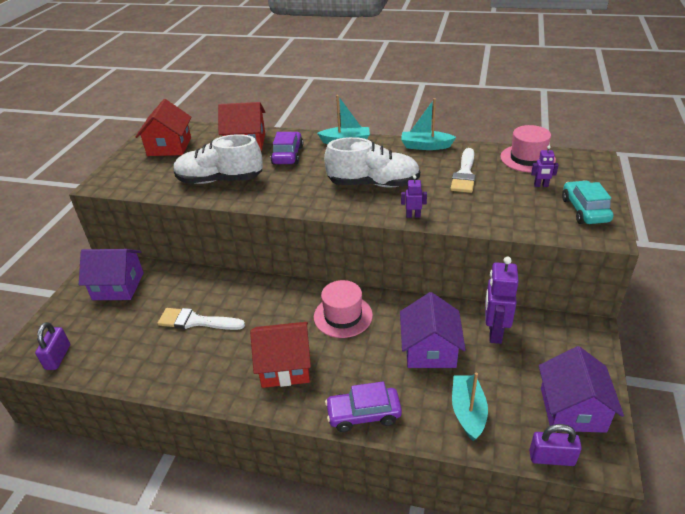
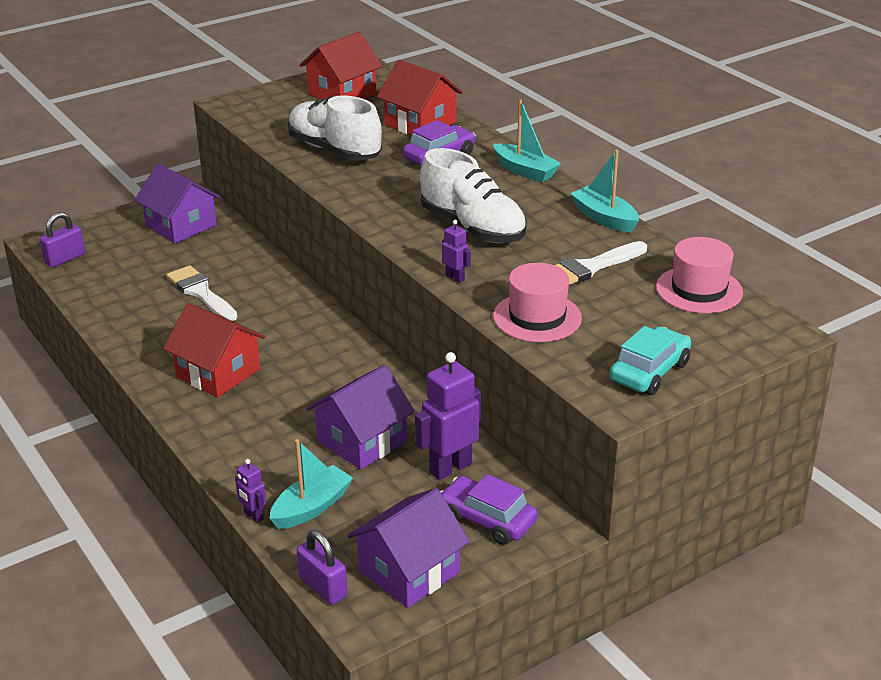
camera: 40 degrees right, 5 degrees down
pink hat [314,280,373,338] -> pink hat moved to [493,263,582,342]
purple car [325,381,402,432] -> purple car moved to [440,474,538,545]
purple robot [531,146,559,187] -> purple robot moved to [235,459,266,523]

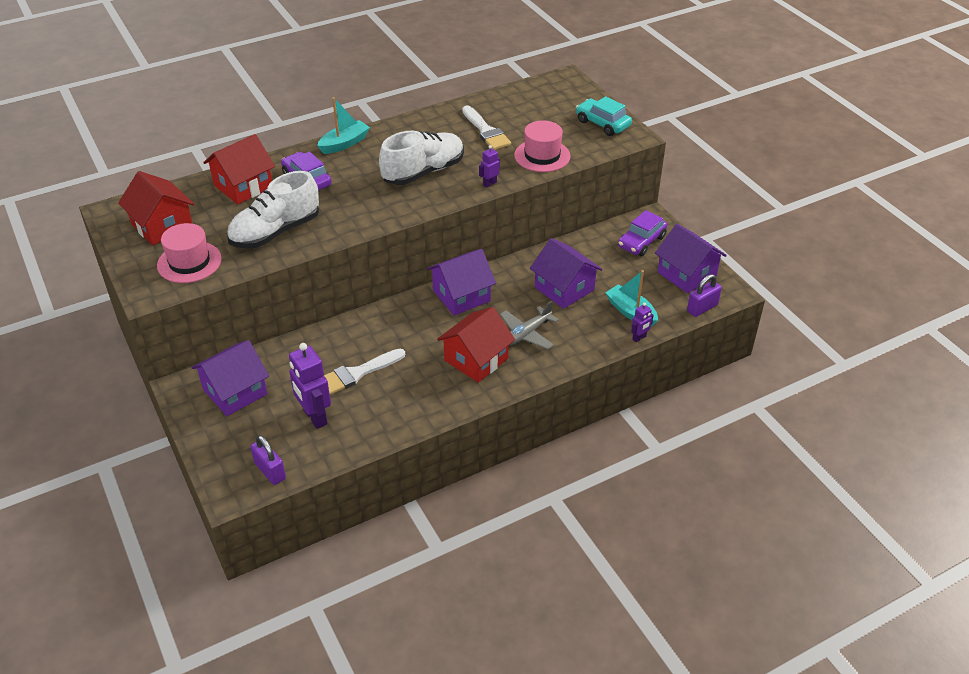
camera: 85 degrees left, 10 degrees up
purple robot [415,352,481,480] -> purple robot moved to [289,343,331,429]
turquoise boat [570,150,639,233] -> none
pink hat [656,237,743,313] -> pink hat moved to [157,223,222,283]
none -> purple house [427,249,496,316]
none -> grey plane [500,301,559,349]

